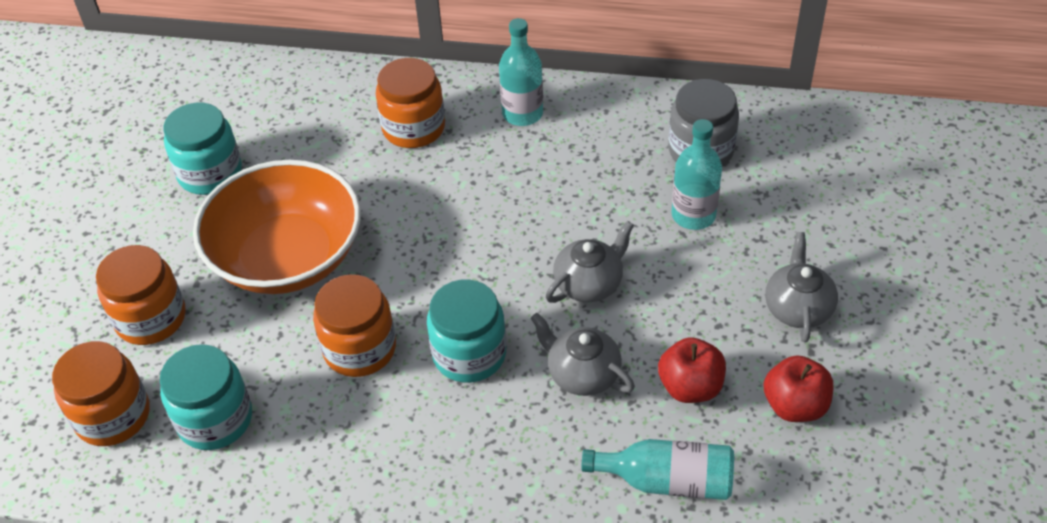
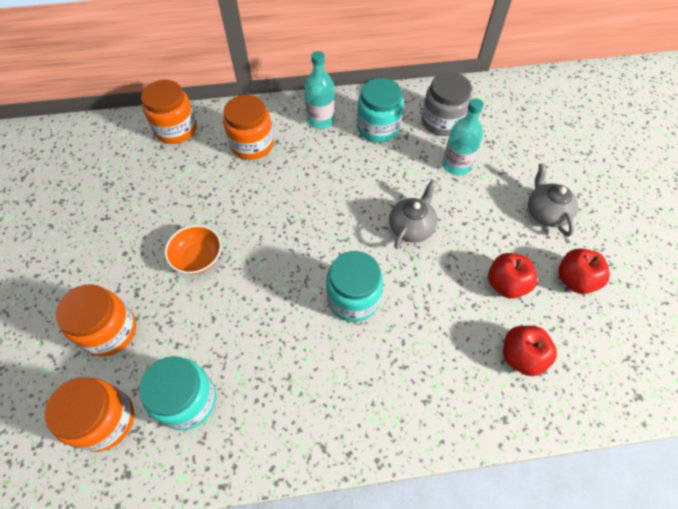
camera: 20 degrees left, 10 degrees up
turquoise jar [163,103,242,195] -> turquoise jar moved to [357,78,404,142]
orange bowl [193,160,361,294] -> orange bowl [165,225,221,274], size x0.46
orange jar [313,274,396,377] -> orange jar moved to [141,80,197,144]
grey teapot [530,313,635,396] -> none
turquoise bottle [581,439,734,500] -> red apple [503,326,557,376]

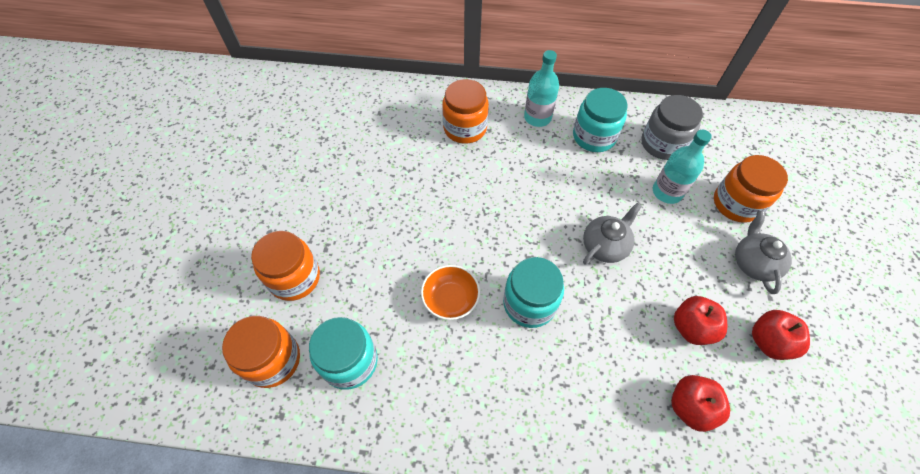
camera: 15 degrees right, 0 degrees up
orange jar [141,80,197,144] -> orange jar moved to [714,155,788,223]
orange bowl [165,225,221,274] -> orange bowl moved to [421,265,480,320]

